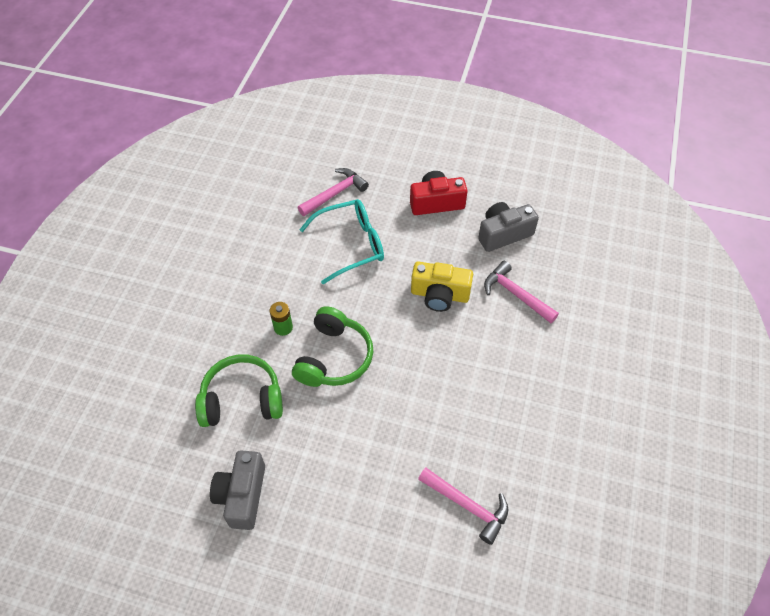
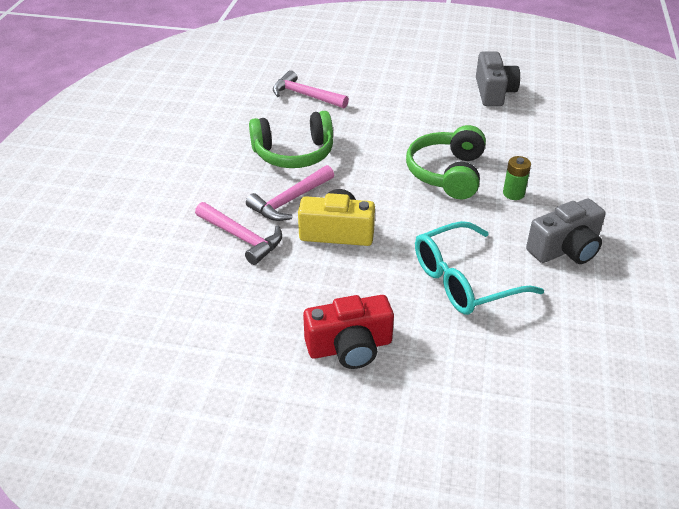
camera: 175 degrees right, 15 degrees down
green headphones [195,355,283,427] -> green headphones moved to [249,111,333,168]
pink hammer [298,168,369,216] -> pink hammer moved to [246,165,334,221]
grey camera [478,202,539,252] -> grey camera moved to [526,199,606,264]

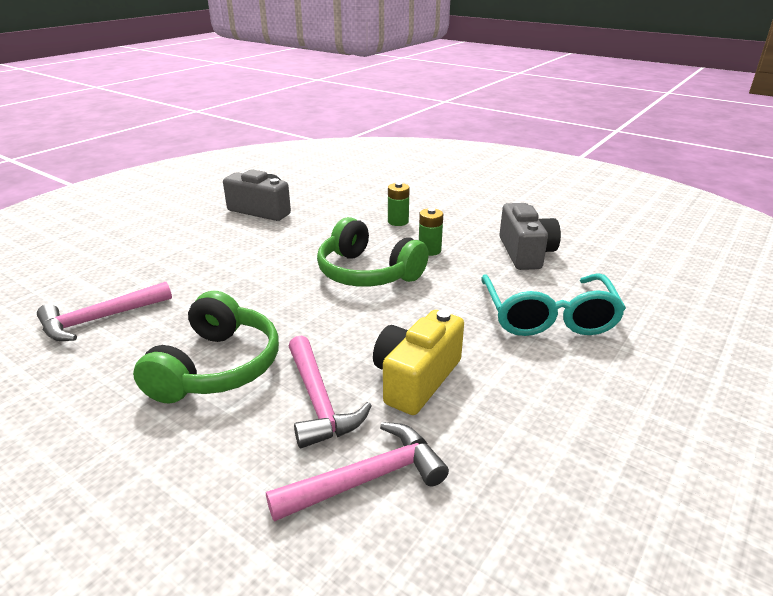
camera: 65 degrees left, 10 degrees down
red camera [303,295,394,369] -> none
none -> green battery [388,182,410,226]

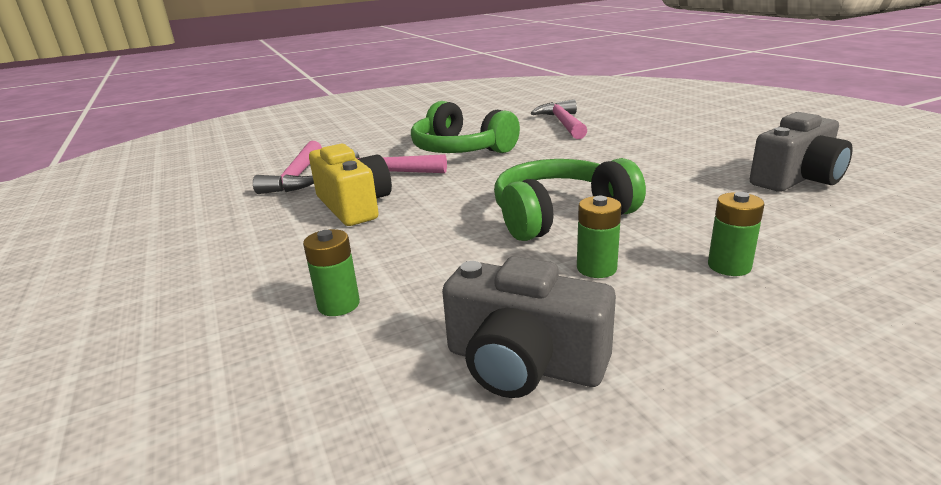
camera: 120 degrees right, 5 degrees down
turquoise glasses [482,274,626,336] -> green battery [303,229,360,316]

